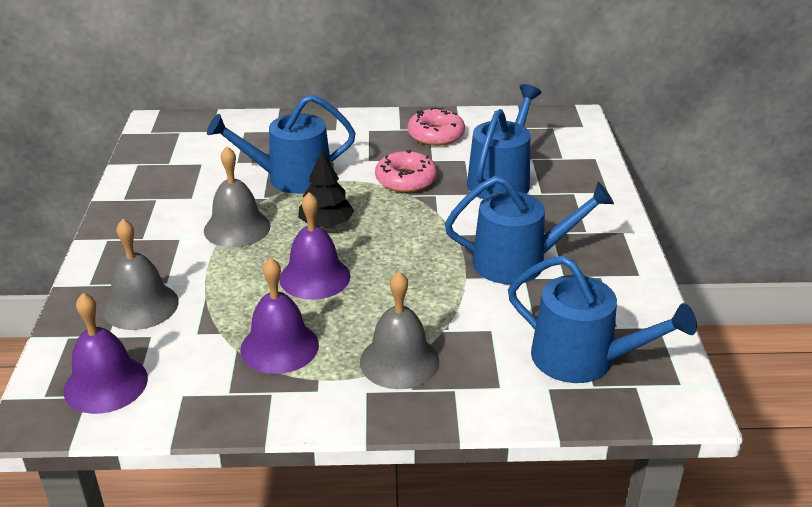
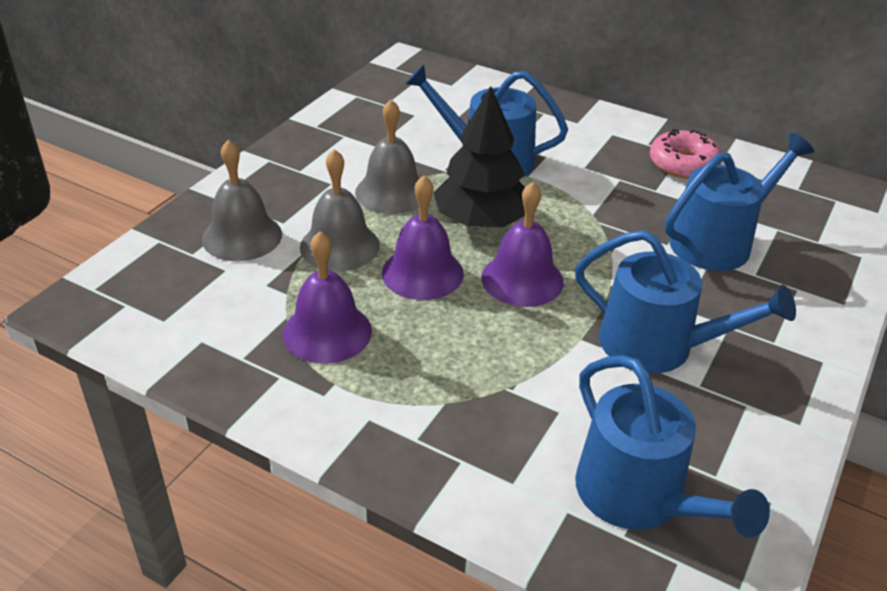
camera: 30 degrees right, 5 degrees up
purple bell [63,293,148,414] -> purple bell moved to [481,182,564,307]
black tree [298,150,354,228] -> black tree [433,86,525,227], size x1.51
grey bell [360,271,439,389] -> grey bell moved to [300,149,380,271]
pink donut [375,150,437,193] -> none

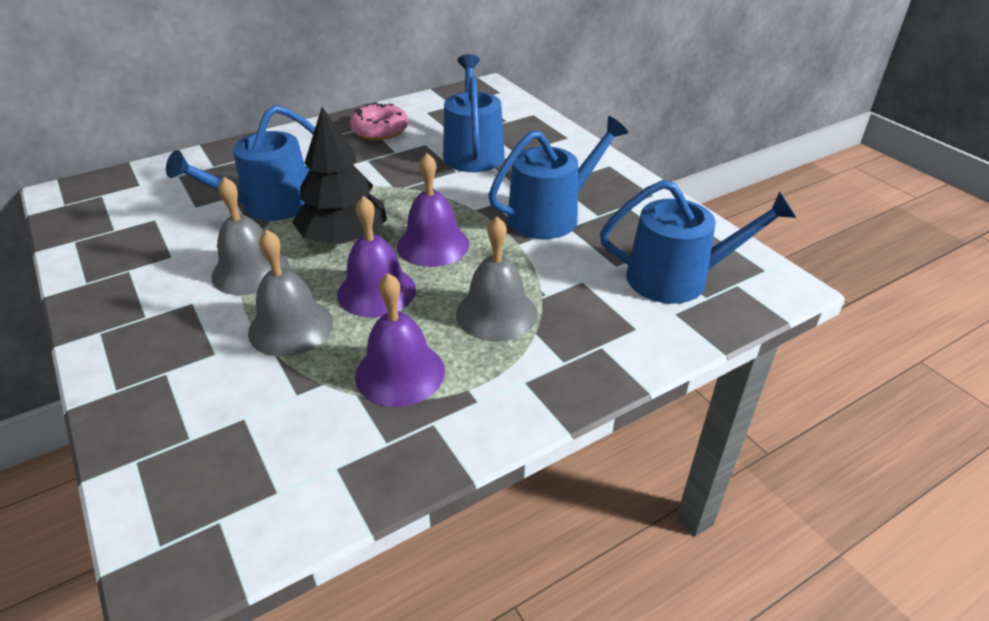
camera: 60 degrees left, 0 degrees up
grey bell [202,140,282,261] -> grey bell moved to [456,217,538,342]

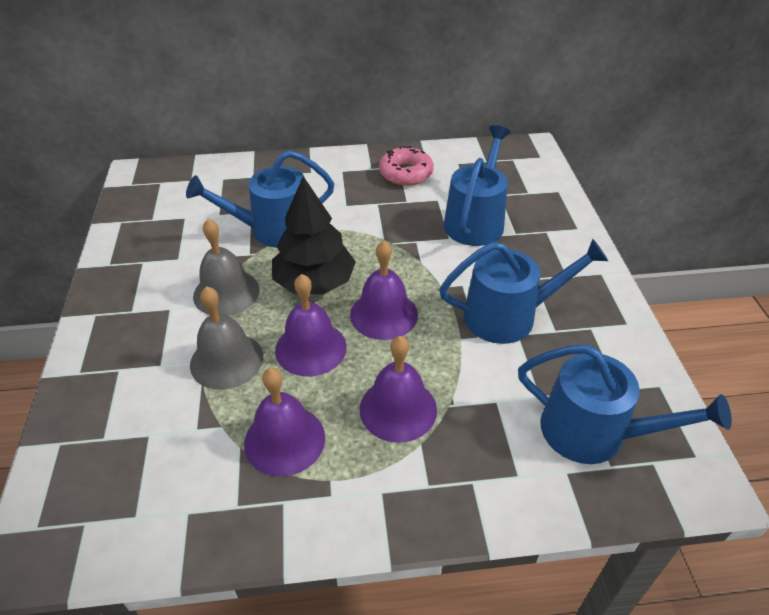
camera: 25 degrees right, 5 degrees up
grey bell [456,217,538,342] -> purple bell [360,336,437,443]

